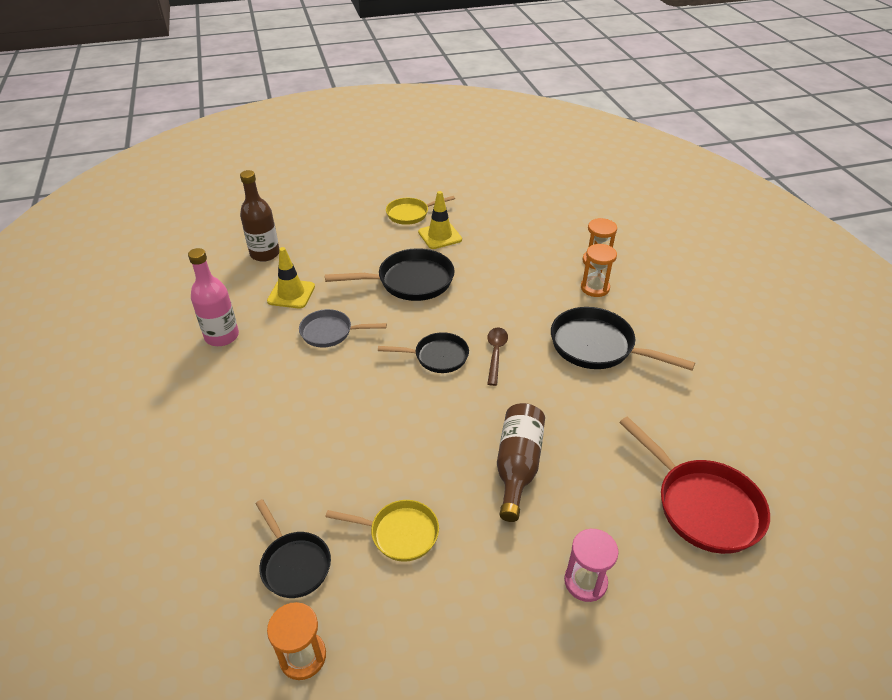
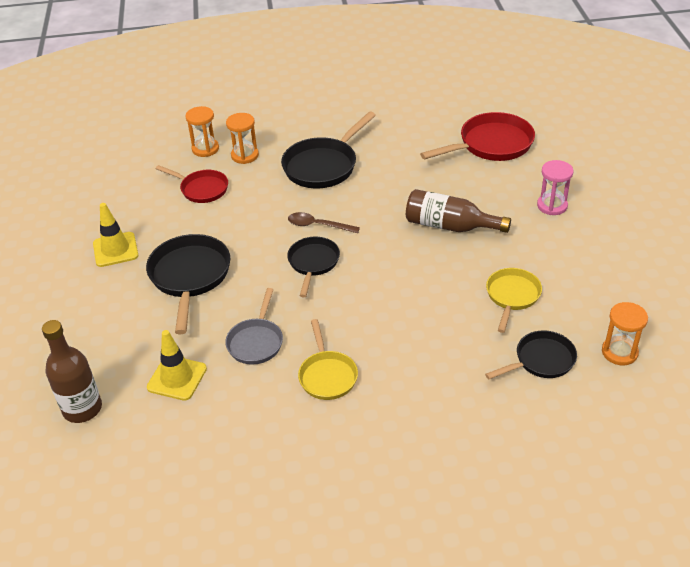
camera: 80 degrees left, 0 degrees up
pink bottle [188,248,239,346] -> none
yellow pan [386,196,455,225] -> yellow pan moved to [298,319,358,400]
none -> red pan [156,165,228,203]

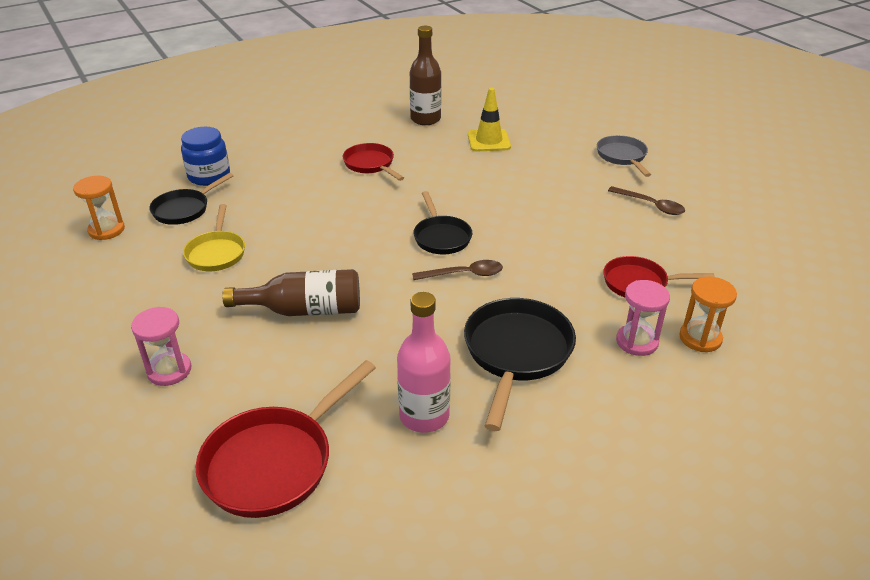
camera: 155 degrees right, 5 degrees down
brown bottle [42,320,102,423] -> brown bottle moved to [410,26,441,125]
yellow traffic cone [93,203,138,267] -> brown spoon [608,186,685,215]
black pan [146,234,230,335] -> none
grey pan [225,288,283,365] -> grey pan moved to [597,135,651,177]
orange hourglass [226,113,259,164] -> pink hourglass [616,280,670,356]
yellow pan [298,319,358,400] -> red pan [342,143,404,181]
none -> blue jar [181,127,230,186]
none -> pink bottle [397,292,451,433]

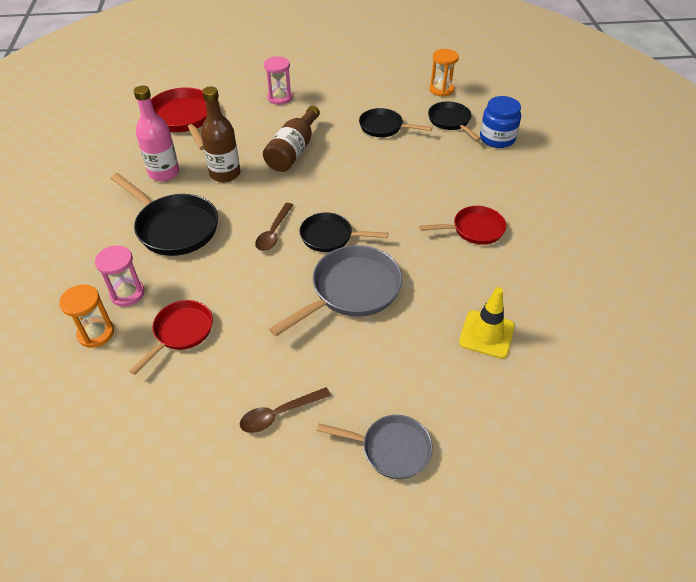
camera: 115 degrees right, 10 degrees up
yellow pan [183,204,245,271] -> black pan [359,108,433,137]
brown bottle [410,26,441,125] -> brown bottle moved to [201,86,240,182]
none -> grey pan [269,245,402,336]

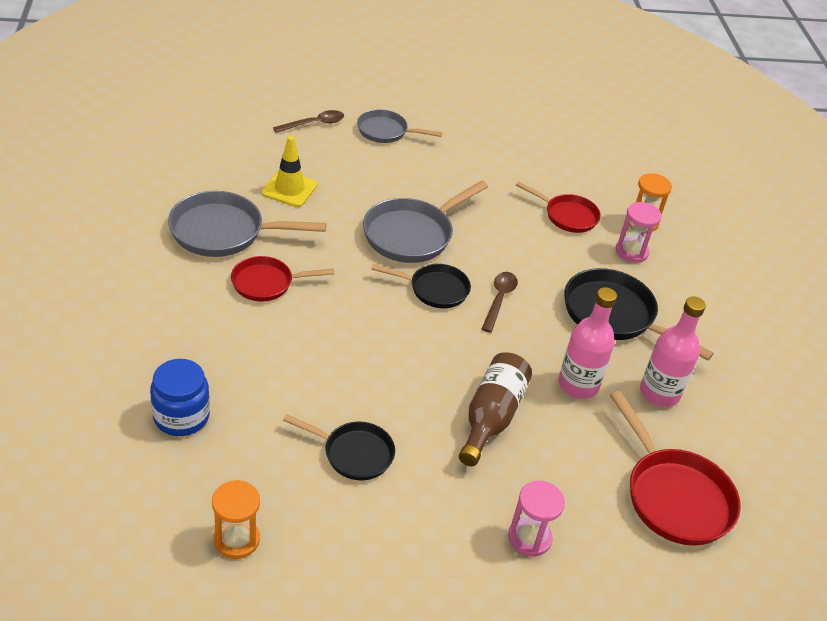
camera: 175 degrees right, 5 degrees down
red pan [129,300,213,375] -> red pan turned 90 degrees counterclockwise [516,181,601,233]
brown bottle [201,86,240,182] -> pink bottle [558,287,617,399]
brown spoon [240,387,331,433] -> brown spoon moved to [273,110,344,133]
black pan [428,101,481,141] -> none
none -> grey pan [168,191,326,257]

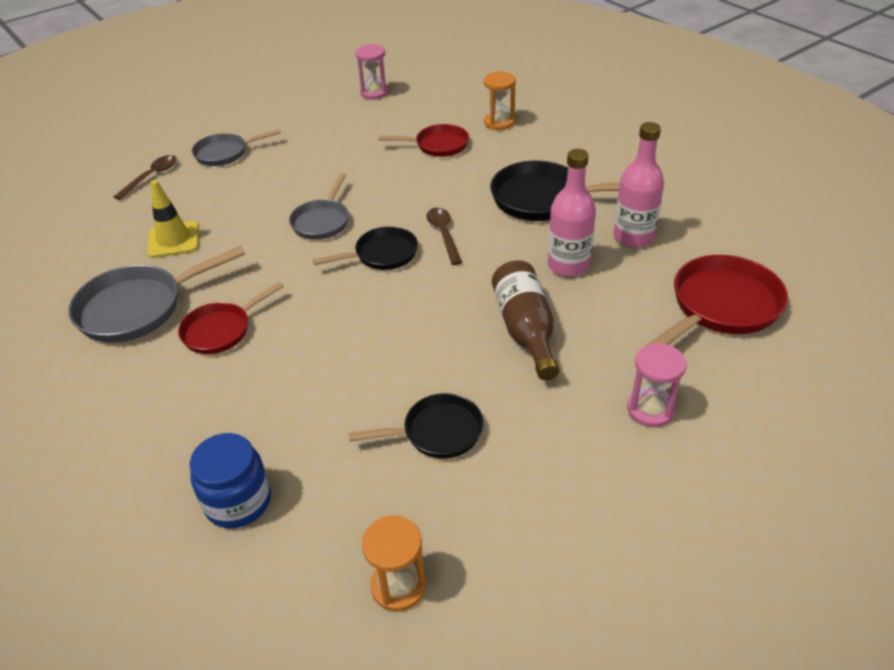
camera: 25 degrees left, 0 degrees up
grey pan [363,180,488,263] -> grey pan [289,173,349,240], size x0.63
red pan [610,391,741,546] -> red pan turned 75 degrees counterclockwise [647,255,788,345]
pink hourglass [616,202,662,263] -> pink hourglass moved to [355,44,389,100]

